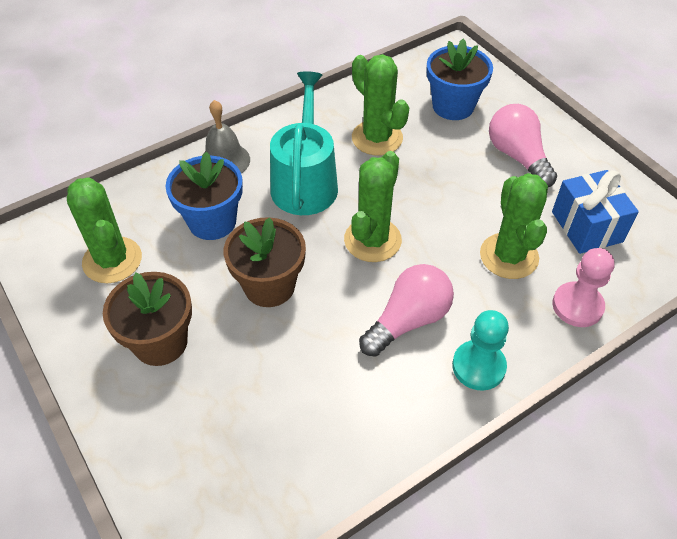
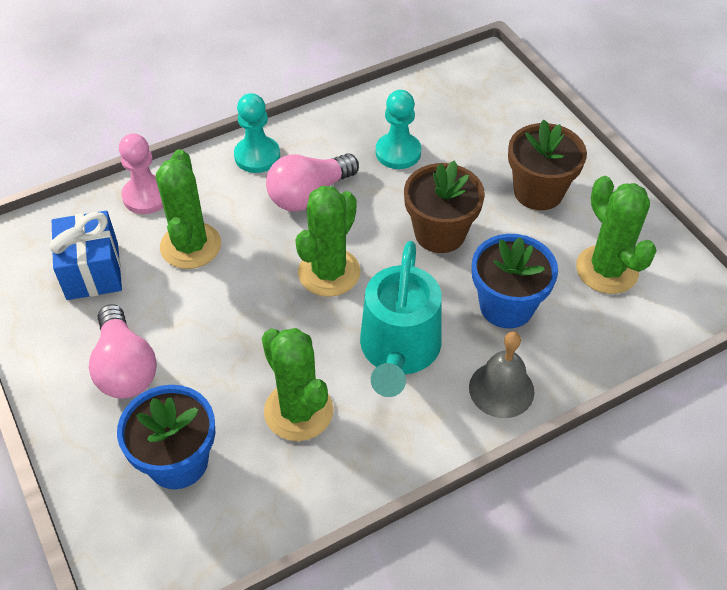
camera: 175 degrees left, 0 degrees up
none -> turquoise pawn [376,90,422,169]

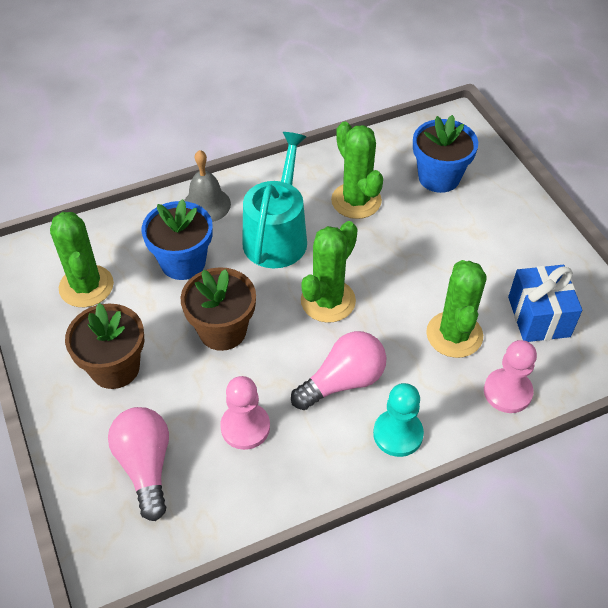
camera: 175 degrees left, 0 degrees up
pink light bulb [89,304,157,399] -> pink light bulb moved to [108,407,169,521]
turquoise pawn [376,90,422,169] -> pink pawn [220,376,270,450]

